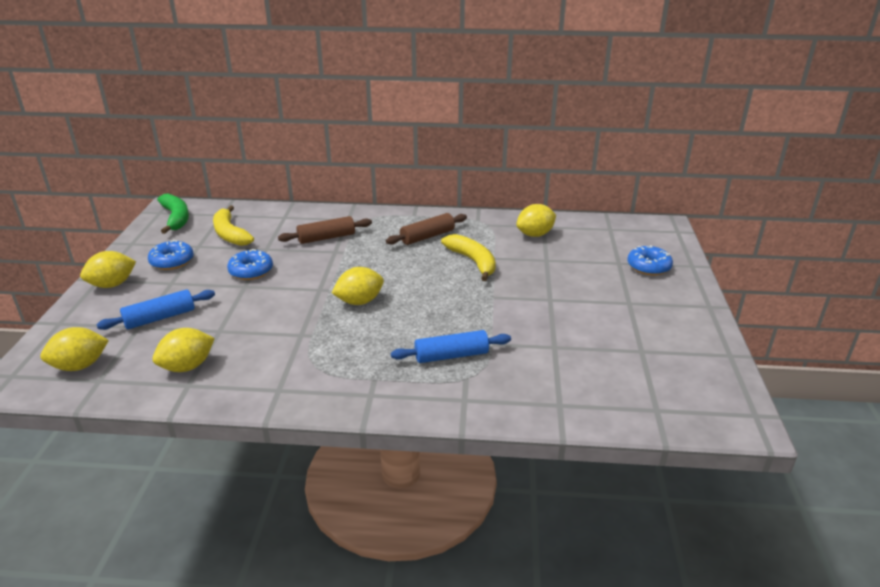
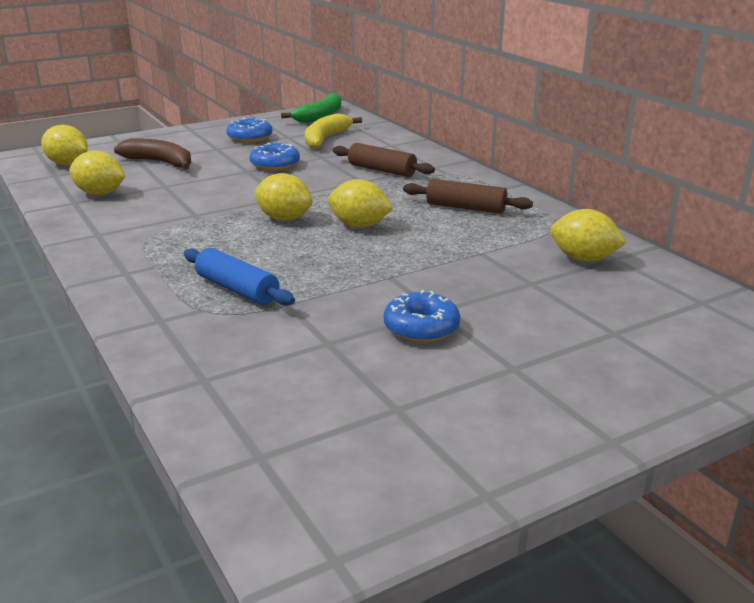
camera: 55 degrees right, 5 degrees down
yellow lemon [80,251,136,288] -> yellow lemon moved to [328,179,393,228]
blue rolling pin [96,289,215,330] -> brown banana [114,138,191,170]
yellow banana [441,234,496,281] -> none
blue donut [627,245,673,276] -> blue donut moved to [384,290,460,343]

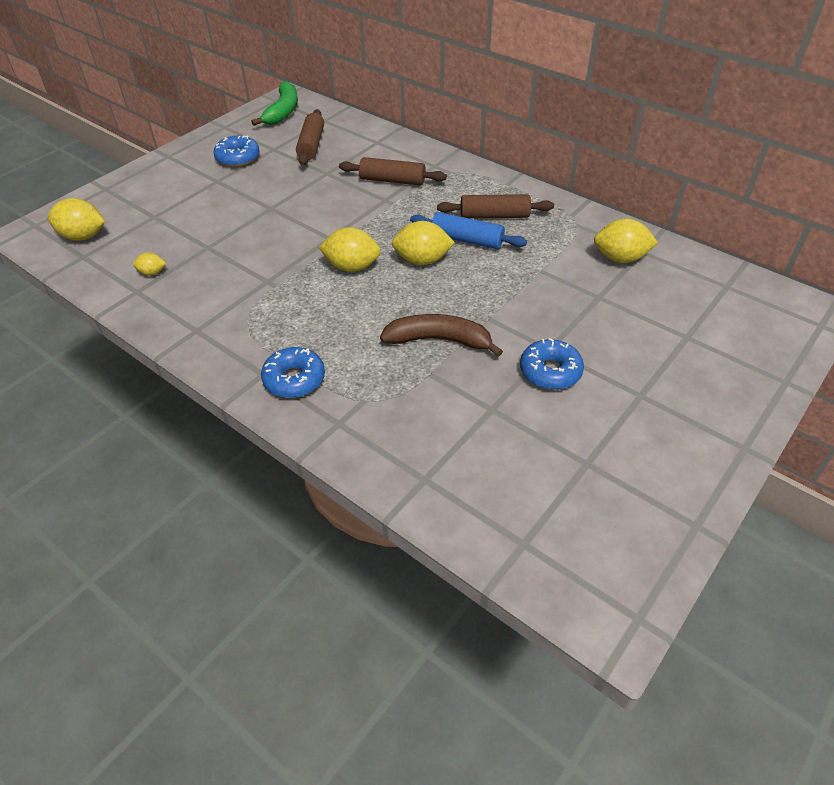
camera: 20 degrees left, 20 degrees up
yellow lemon [69,151,125,195] -> yellow lemon [133,252,166,275], size x0.53
brown banana [114,138,191,170] -> brown banana moved to [380,314,503,357]
blue rolling pin [184,248,295,306] -> blue rolling pin moved to [410,212,527,249]
blue donut [250,143,300,171] -> blue donut moved to [261,347,325,398]
yellow banana [305,113,362,148] -> brown rolling pin [296,109,324,165]

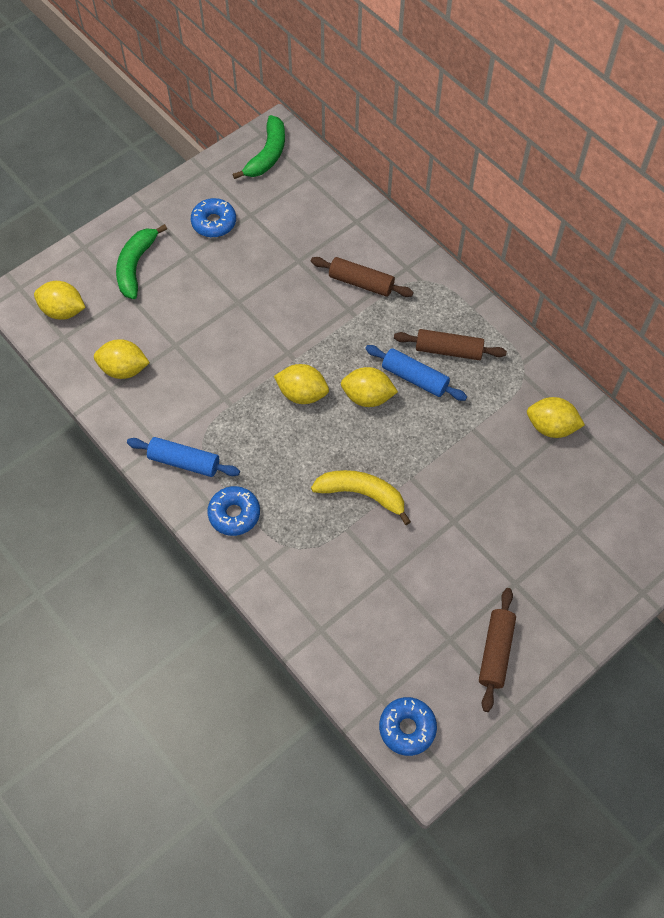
camera: 10 degrees right, 15 degrees up
yellow lemon [133,252,166,275] -> yellow lemon [94,339,150,379], size x1.90
brown rolling pin [296,109,324,165] -> brown rolling pin moved to [479,588,516,712]
brown banana [380,314,503,357] -> yellow banana [311,470,411,525]
blue donut [520,338,584,390] -> blue donut moved to [379,697,437,756]
none -> green banana [116,224,167,299]
none -> blue rolling pin [127,437,240,477]

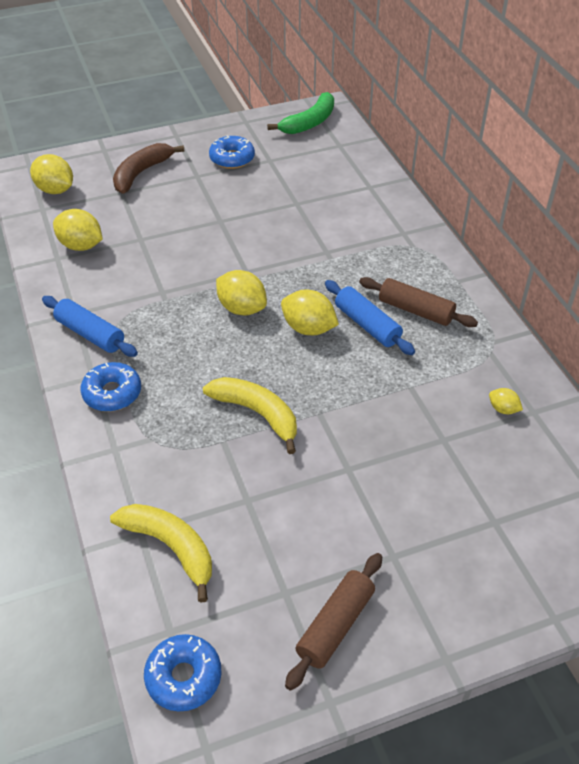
camera: 20 degrees right, 15 degrees down
green banana [116,224,167,299] -> brown banana [113,143,185,194]
brown rolling pin [311,257,414,297] -> none
yellow lemon [527,397,585,438] -> yellow lemon [489,388,523,414], size x0.53
none -> yellow banana [110,504,212,602]

